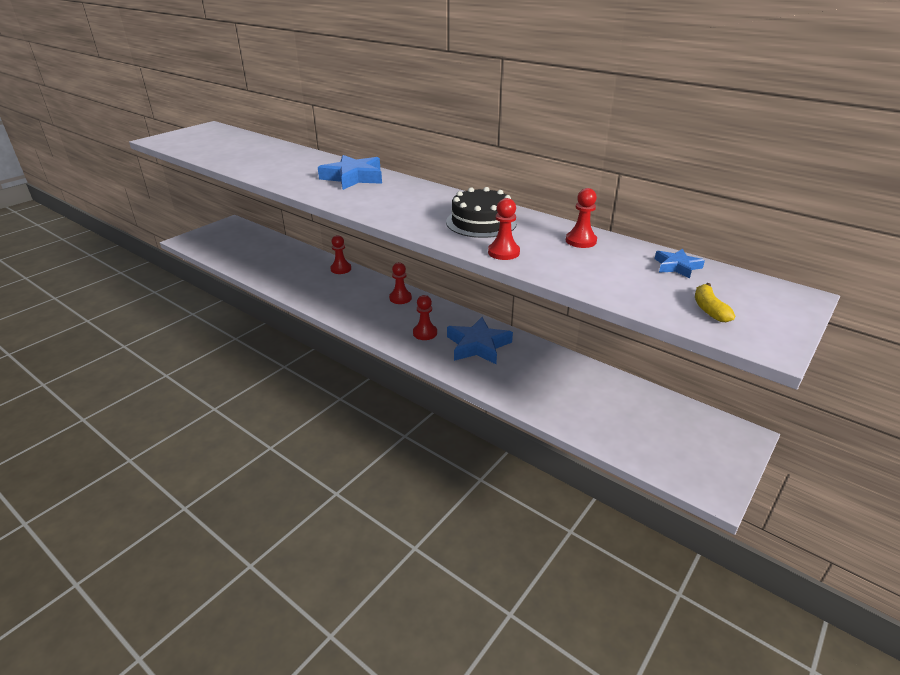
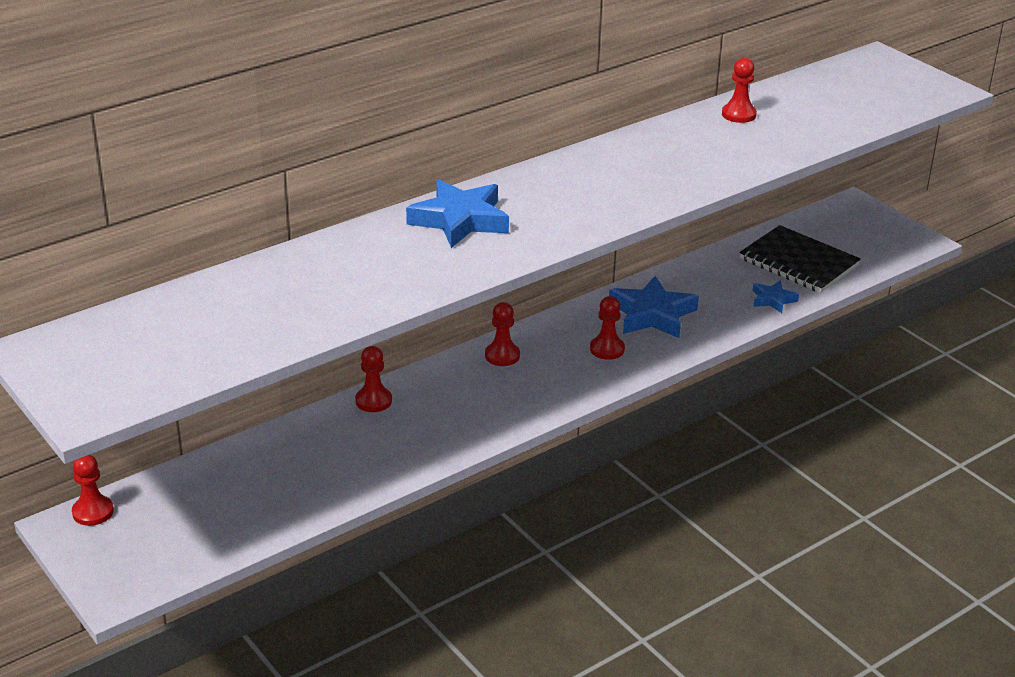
camera: 75 degrees left, 0 degrees up
black cake [446,187,517,238] -> none
red pawn [488,198,520,260] -> red pawn moved to [72,455,114,526]
blue star [655,249,705,279] -> blue star moved to [753,280,799,313]
yellow banana [695,283,735,322] -> none
none -> black notebook [740,225,861,293]

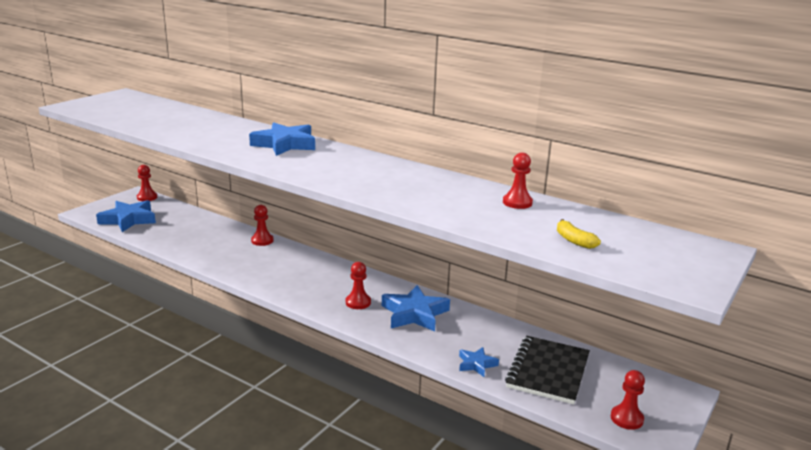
camera: 70 degrees right, 10 degrees down
red pawn [485,302,520,366] -> red pawn moved to [611,370,645,430]
none -> blue star [96,200,156,232]
none -> yellow banana [557,219,601,249]

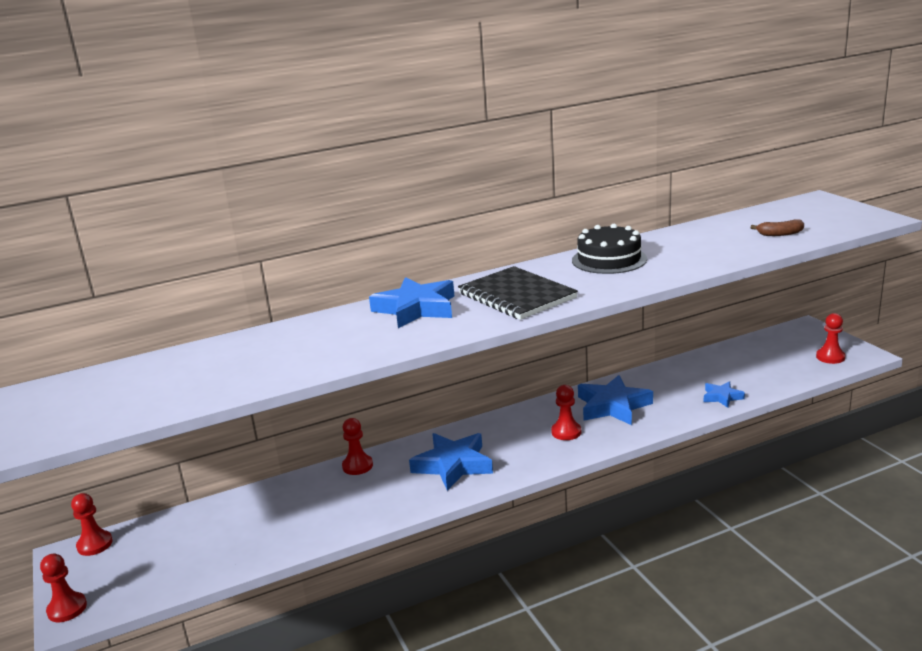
camera: 55 degrees left, 0 degrees up
blue star [96,200,156,232] -> blue star moved to [409,433,493,491]
red pawn [503,152,533,209] -> red pawn moved to [40,553,87,622]
black notebook [505,336,590,404] -> black notebook moved to [458,266,578,320]
yellow banana [557,219,601,249] -> brown banana [751,220,804,236]
none -> black cake [572,224,647,274]

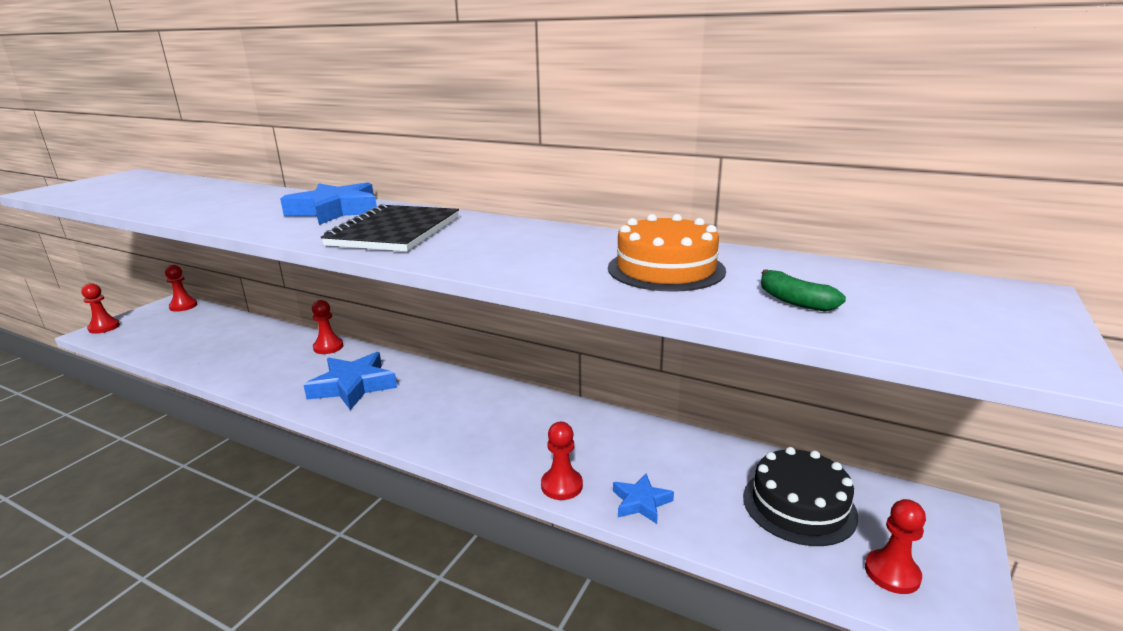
camera: 50 degrees right, 0 degrees up
red pawn [551,385,581,440] -> red pawn moved to [541,422,583,500]
black cake [572,224,647,274] -> black cake moved to [743,447,858,546]
blue star [578,375,653,425] -> none
brown banana [751,220,804,236] -> green banana [761,270,846,312]
none -> orange cake [608,214,726,292]

